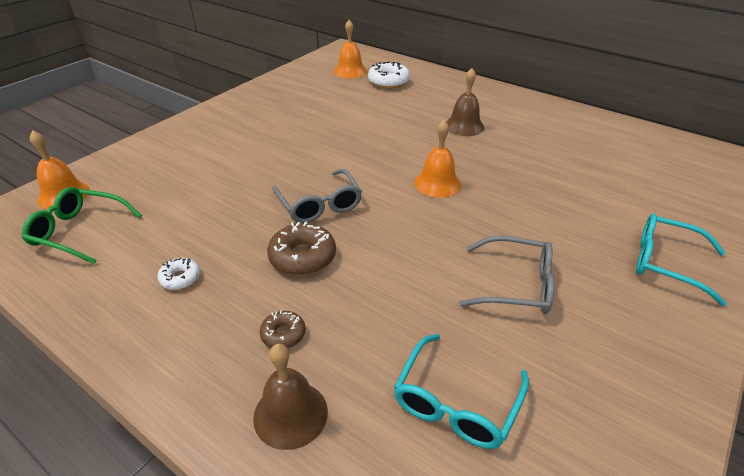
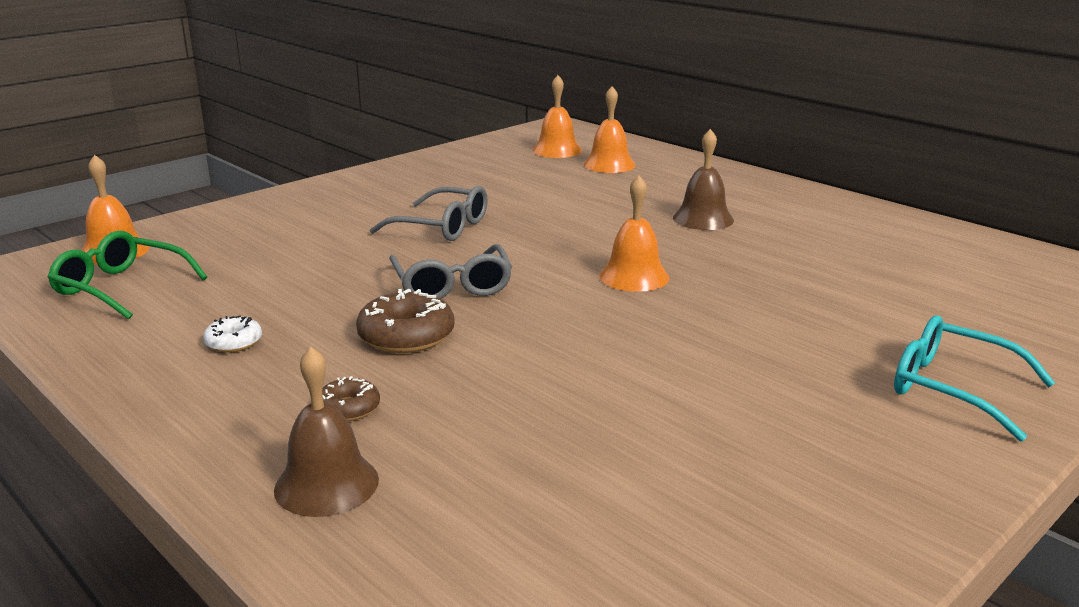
camera: 10 degrees right, 15 degrees down
white donut [368,61,410,88] -> orange bell [584,86,636,173]
turquoise glasses [394,334,529,449] -> none
grey glasses [459,236,554,314] -> grey glasses moved to [370,186,488,241]

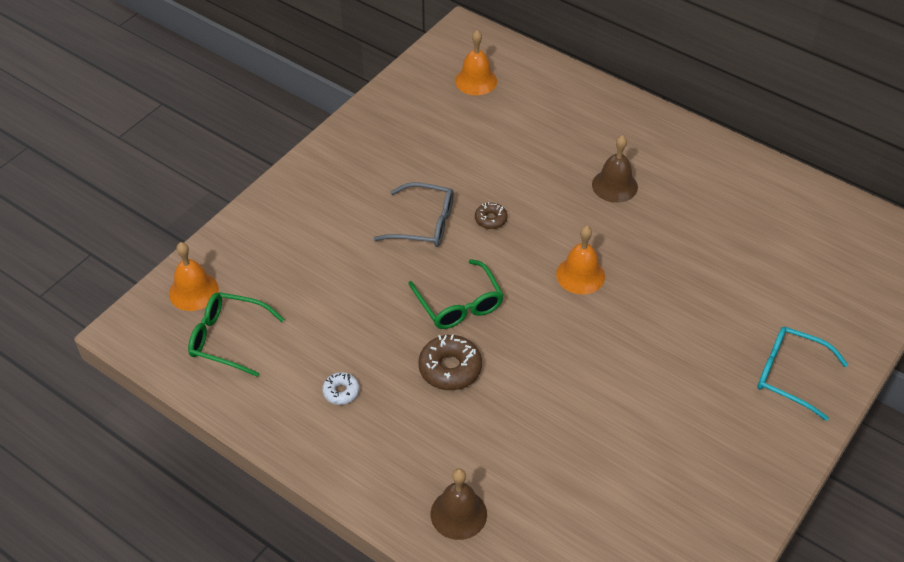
camera: 10 degrees left, 25 degrees up
brown donut [322,376,380,421] -> brown donut moved to [475,202,508,229]
grey glasses [389,244,512,299] -> green glasses [408,259,504,329]
orange bell [584,86,636,173] -> none

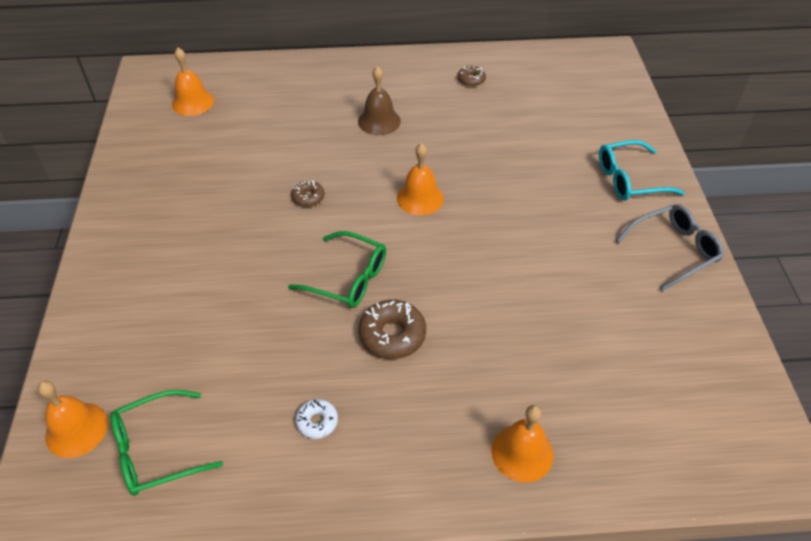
camera: 40 degrees left, 0 degrees up
grey glasses [374,182,454,247] -> grey glasses moved to [616,204,724,291]
brown bell [431,468,487,540] -> orange bell [491,405,553,482]
none -> brown donut [458,66,486,87]

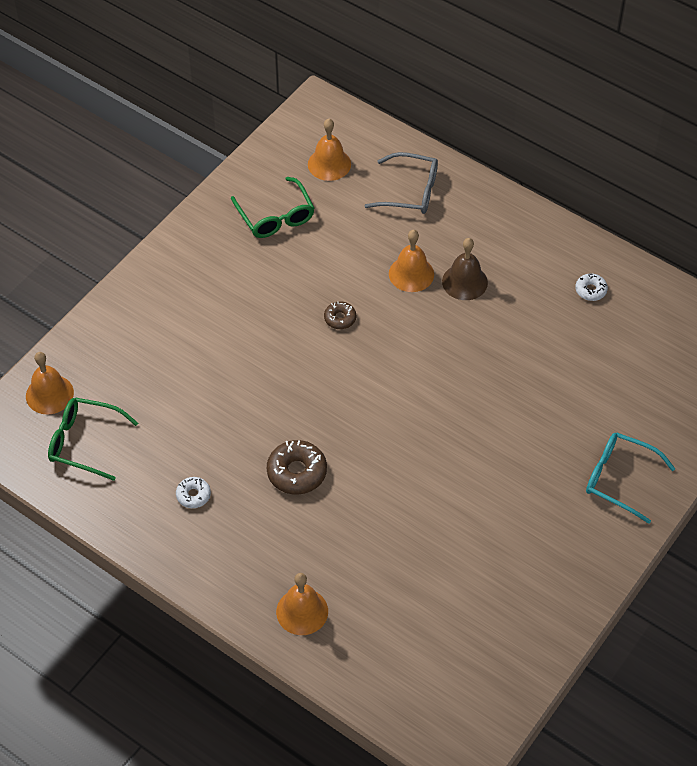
camera: 40 degrees right, 5 degrees up
green glasses [288,231,386,308] -> green glasses moved to [231,177,314,238]
orange bell [397,143,444,215] -> orange bell moved to [389,230,434,292]
brown donut [458,66,486,87] -> white donut [575,274,608,301]
grey glasses [616,204,724,291] -> grey glasses moved to [364,152,438,214]

